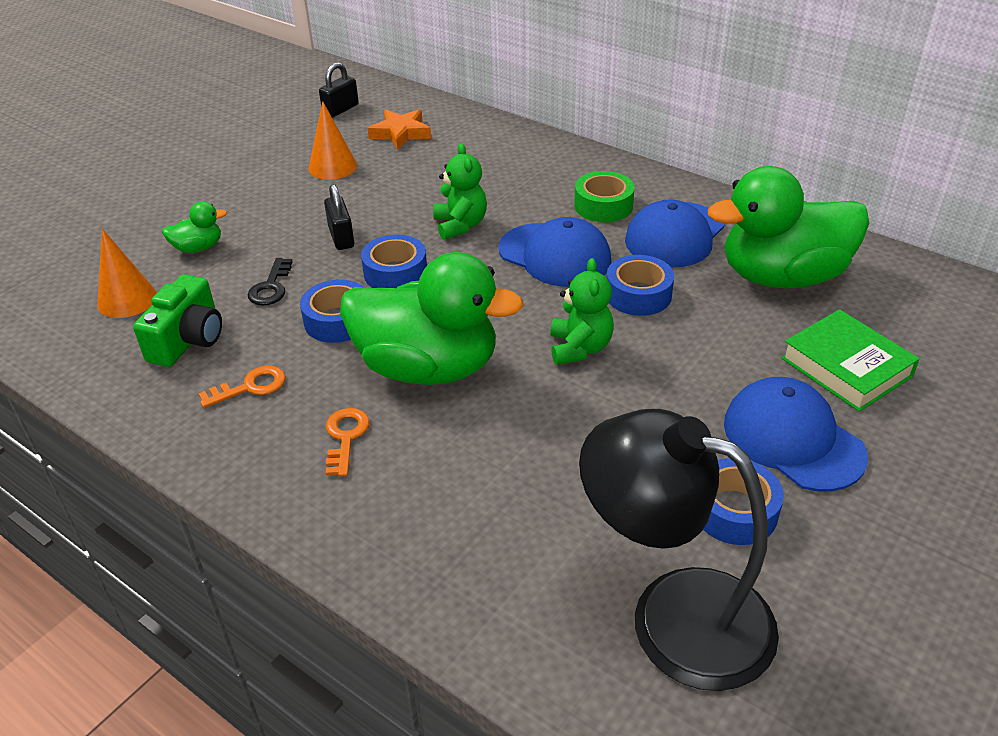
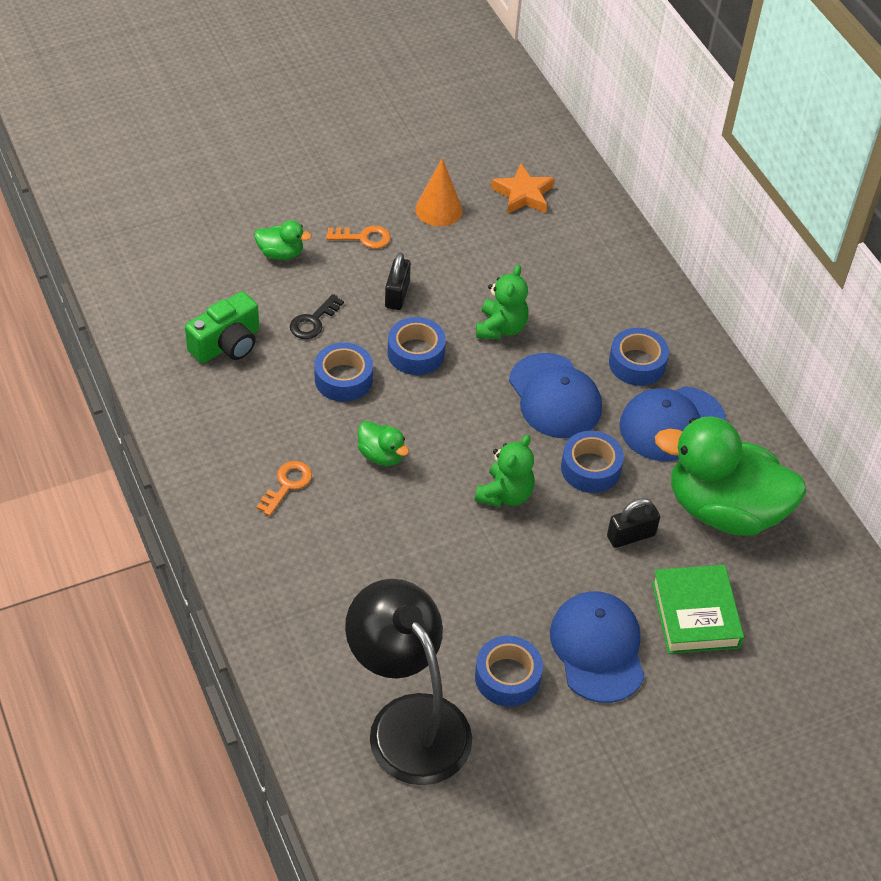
camera: 25 degrees right, 10 degrees up
orange cone [97,229,157,318] -> none
orange key [198,365,286,408] -> orange key moved to [326,226,391,249]
black padlock [319,62,359,118] -> black padlock moved to [607,498,660,548]
green duck [340,252,524,385] -> green duck [358,421,409,466], size x0.42
green tape [574,171,635,222] -> blue tape [609,328,669,386]

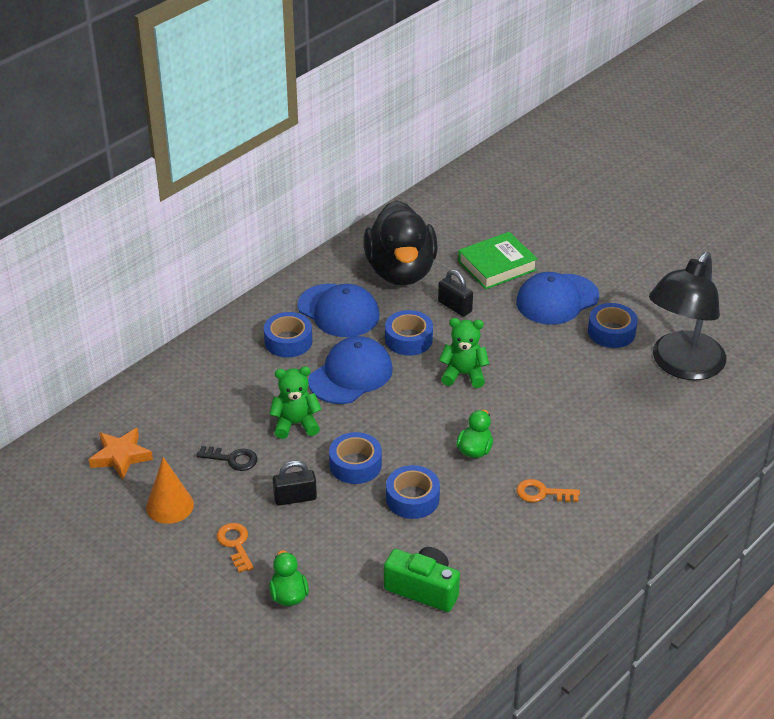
camera: 110 degrees left, 10 degrees down
black key [290,294,344,339] -> black key moved to [196,446,257,471]
green duck [655,416,807,535] -> black duck [363,200,438,286]

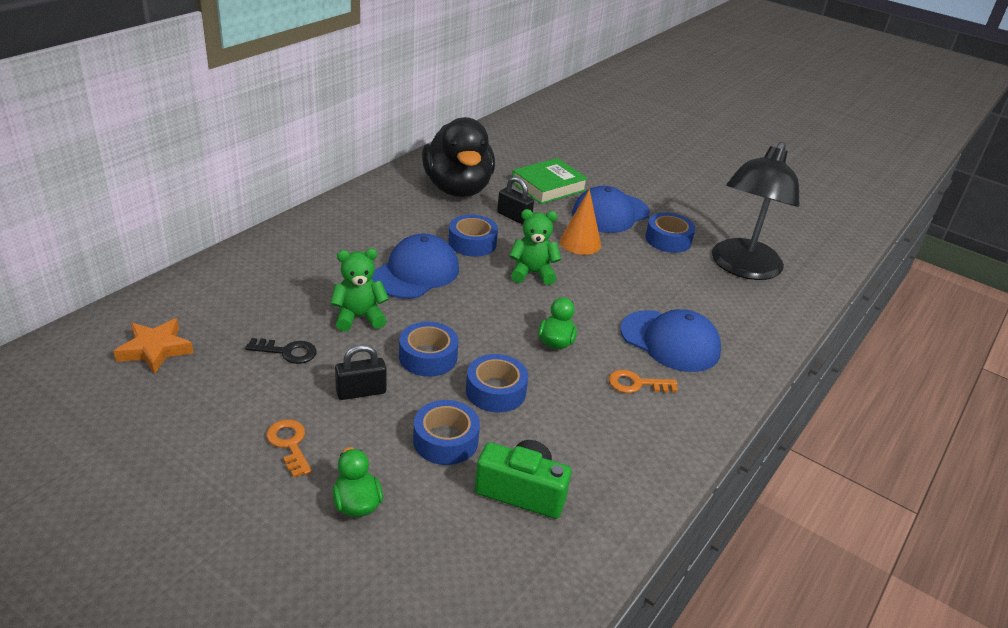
camera: 10 degrees left, 5 degrees down
orange cone [146,457,194,524] -> orange cone moved to [560,189,601,255]
blue tape [264,312,312,358] -> blue tape moved to [413,400,480,465]
blue cap [297,284,380,337] -> blue cap moved to [620,309,721,372]

